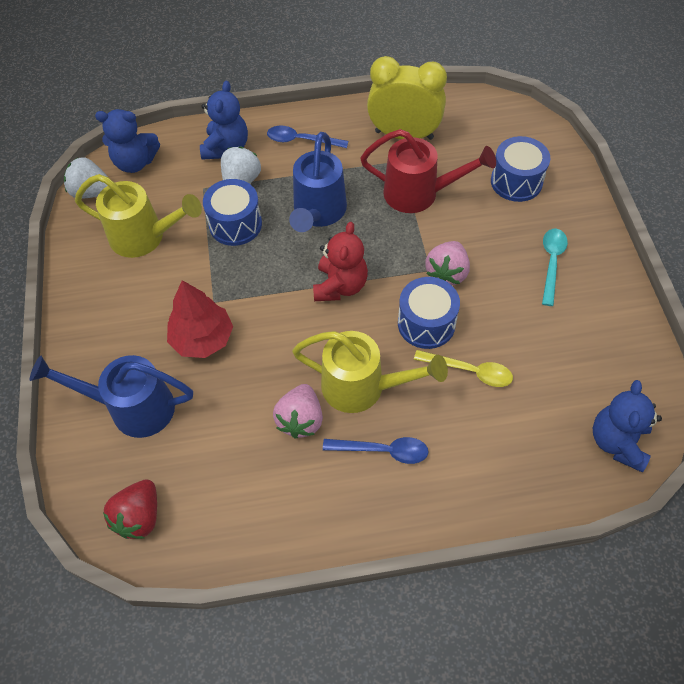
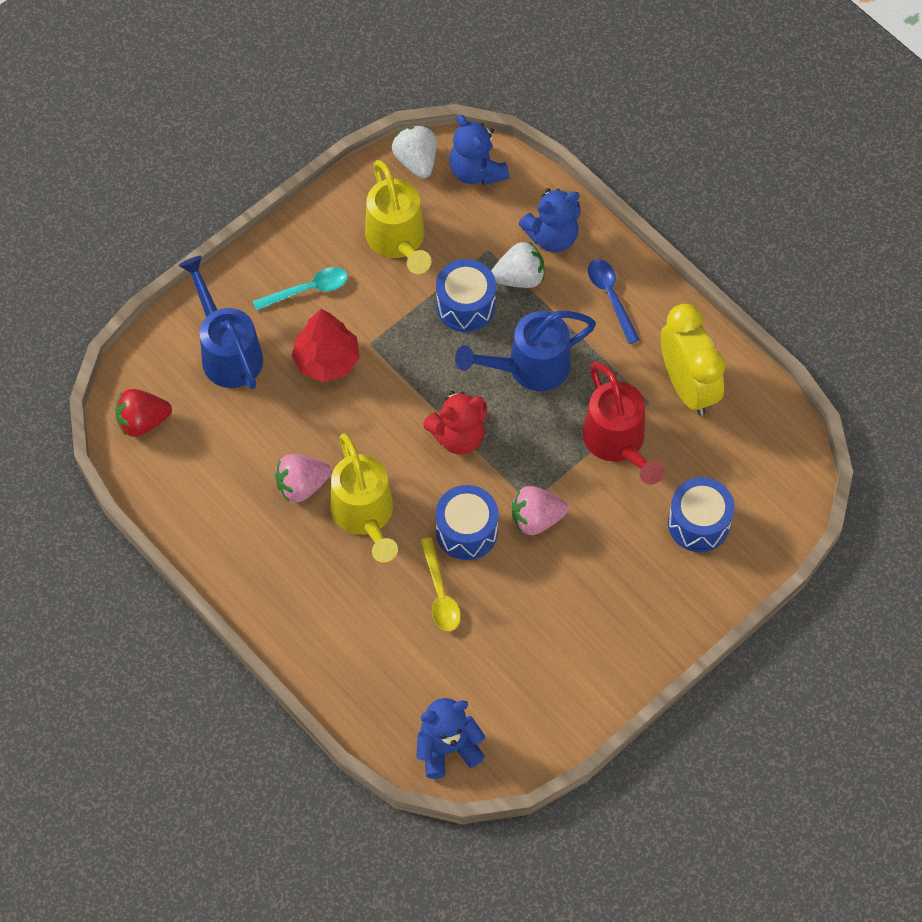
camera: 55 degrees right, 5 degrees up
blue spoon [323,437,428,464] -> none
turquoise spoon [542,229,568,306] -> turquoise spoon moved to [253,267,348,311]

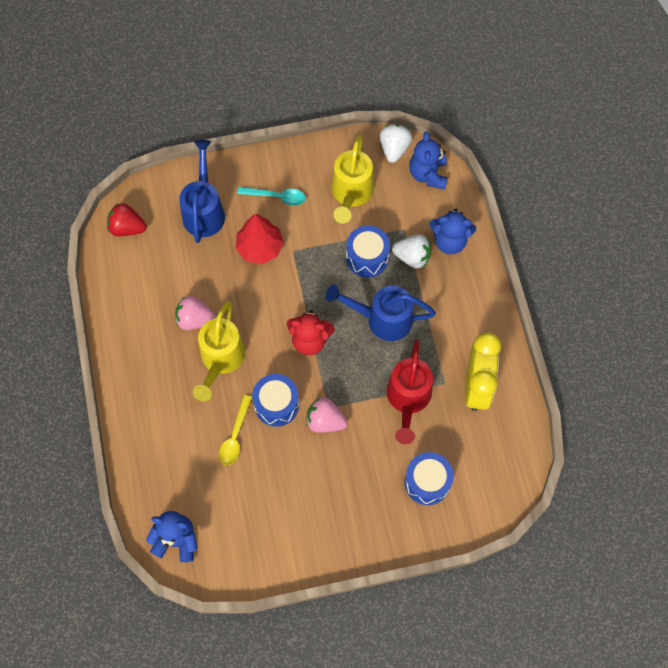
camera: 30 degrees right, 5 degrees up
blue spoon [588,259,640,344] -> none

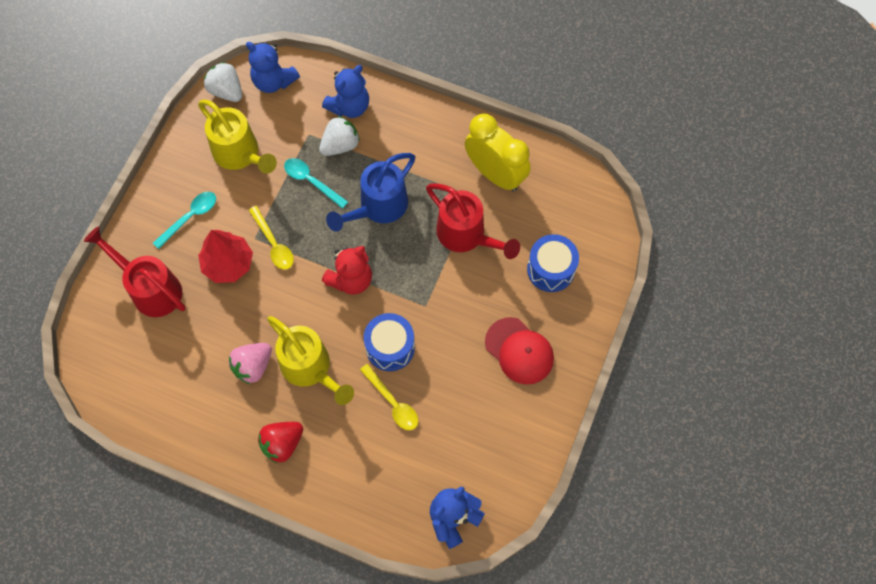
camera: 55 degrees left, 0 degrees up
red strawberry [107,203,147,236] -> red strawberry moved to [258,422,303,464]
blue watering can [179,140,225,243] -> red watering can [84,227,186,317]
pink strawberry [306,397,348,432] -> none
blue drum [346,225,390,278] -> turquoise spoon [284,158,348,209]
none -> yellow spoon [249,206,294,270]
none -> red cap [485,317,554,385]

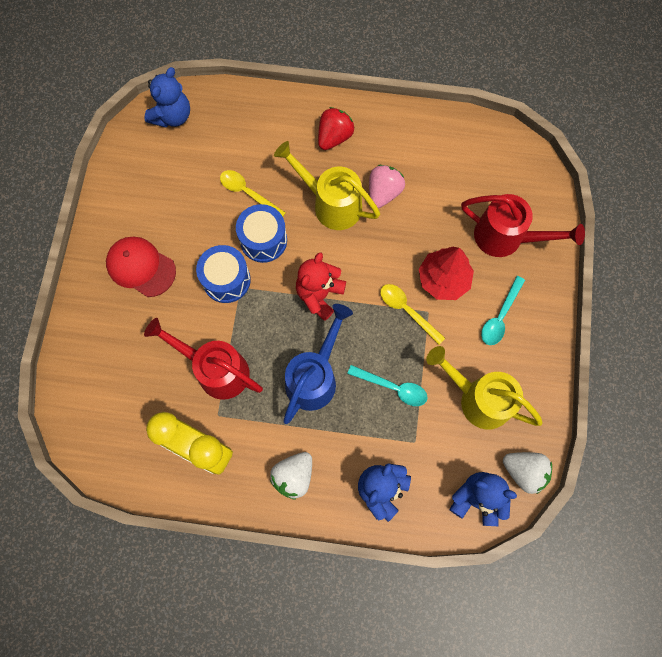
camera: 165 degrees right, 5 degrees up
white strawberry [319,116,360,156] -> white strawberry moved to [270,452,312,500]
blue drum [527,234,579,292] -> blue drum moved to [196,245,251,303]

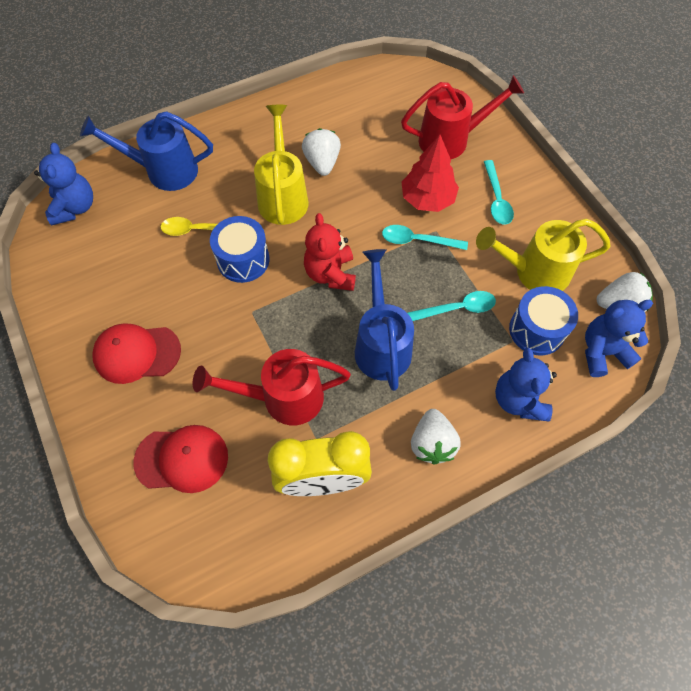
camera: 35 degrees left, 10 degrees down
blue drum [196,245,251,303] -> blue drum moved to [509,286,578,355]
yellow watering can [274,141,380,230] -> yellow watering can turned 90 degrees clockwise [254,105,309,225]
red strawberry [318,107,355,150] -> none
pink strawberry [369,165,405,208] -> white strawberry [302,128,341,176]
yellow spoon [380,284,445,345] -> turquoise spoon [382,225,468,250]
none -> blue watering can [80,111,213,191]
none -> red cap [133,425,228,493]

